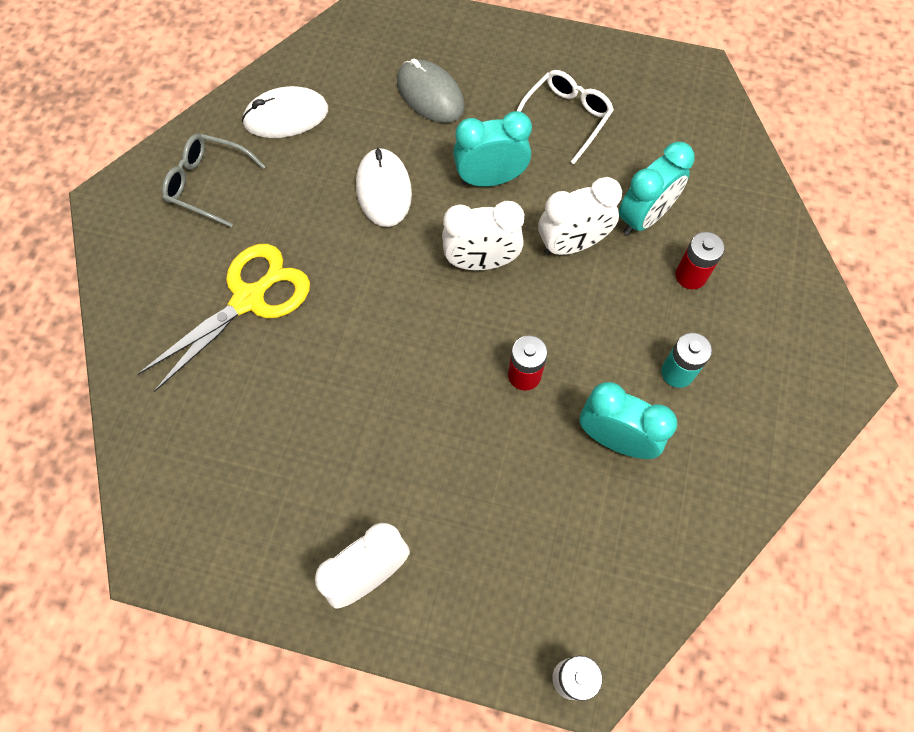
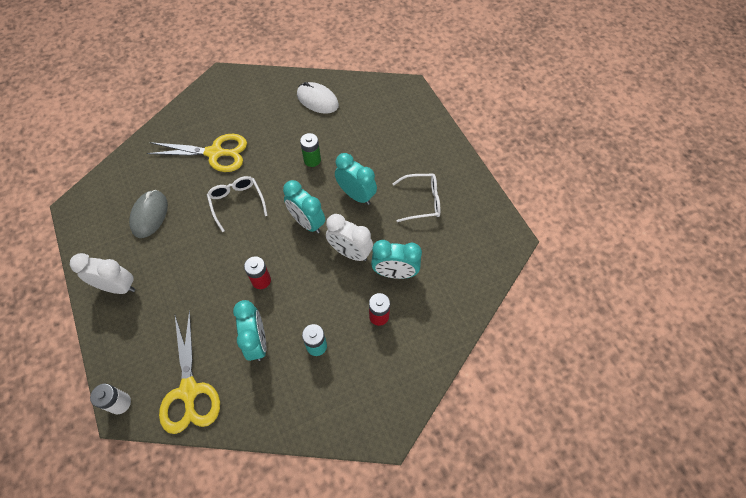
camera: 50 degrees right, 5 degrees down
grey glasses [162,134,266,227] -> none
white mouse [356,147,412,227] -> green battery [300,133,321,167]
grey mouse [397,59,465,123] -> grey mouse moved to [129,190,168,238]
white clock [442,201,524,270] -> turquoise clock [283,180,325,234]
none -> yellow scissors [159,310,220,434]
none -> white glasses [207,176,268,232]

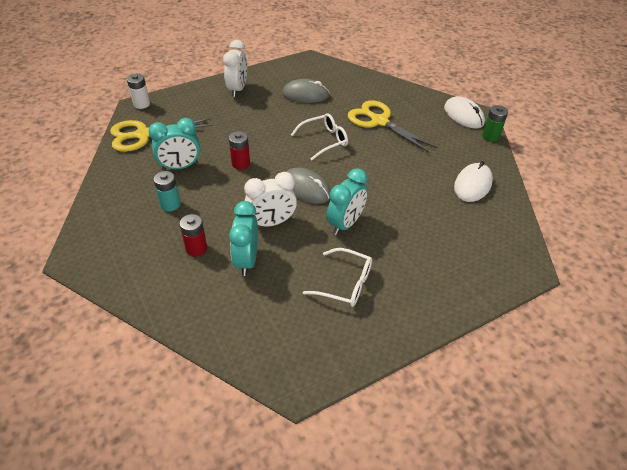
camera: 85 degrees right, 15 degrees down
yellow scissors [147,134,247,172] -> yellow scissors turned 135 degrees clockwise [348,100,437,153]
turquoise clock [283,180,325,234] -> grey mouse [286,168,331,204]
green battery [300,133,321,167] -> green battery moved to [482,105,508,142]
white clock [326,214,373,261] -> white clock turned 135 degrees counterclockwise [244,172,297,227]
white glasses [392,174,440,222] -> white glasses turned 60 degrees counterclockwise [303,248,372,307]
none -> white mouse [444,96,485,128]

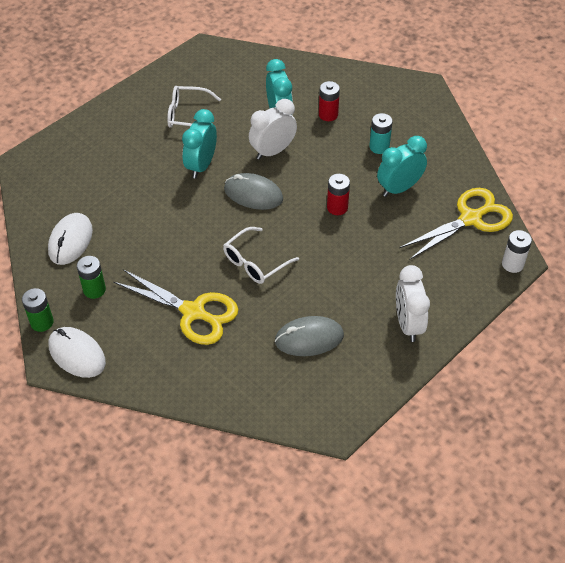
camera: 165 degrees right, 5 degrees up
none -> green battery [77,256,106,299]

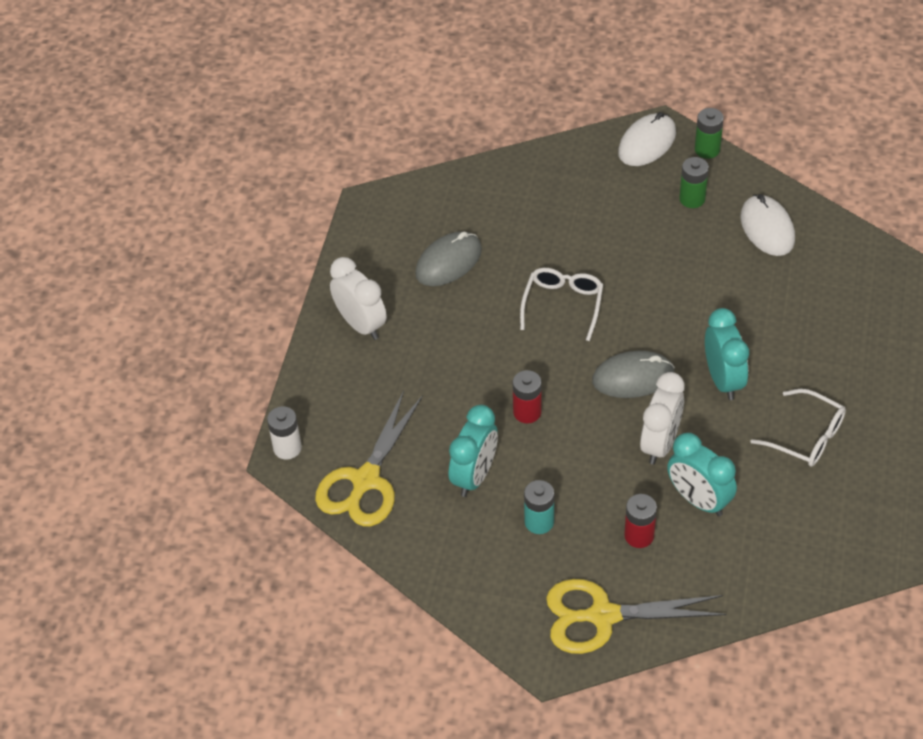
camera: 150 degrees right, 0 degrees up
white mouse [48,327,106,378] -> white mouse turned 60 degrees counterclockwise [618,112,676,166]
yellow scissors [113,269,239,345] -> yellow scissors moved to [546,579,727,654]
white glasses [167,86,221,127] -> white glasses turned 60 degrees clockwise [751,389,846,467]

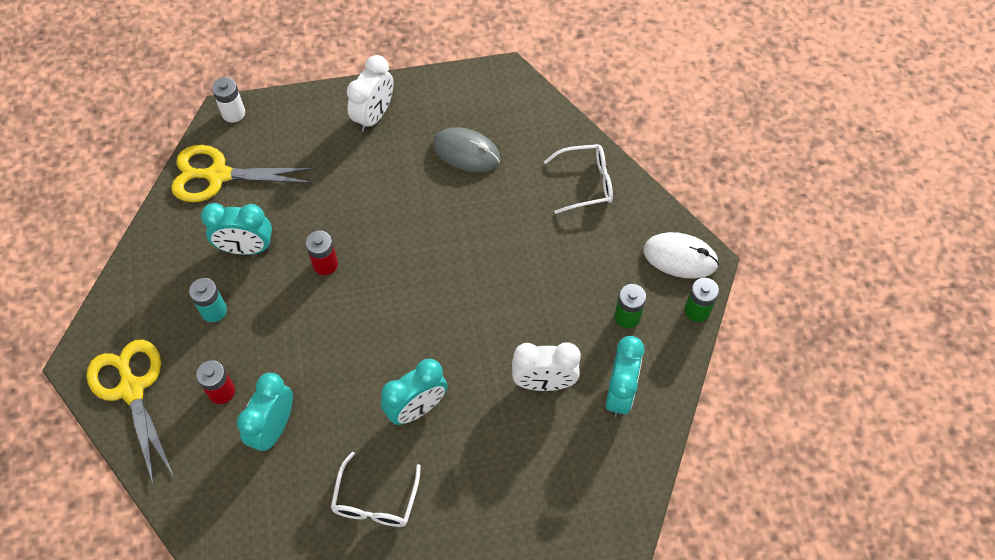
camera: 65 degrees right, 10 degrees up
white glasses [520,268,603,341] -> white glasses moved to [544,144,613,214]
grey mouse [592,351,675,398] -> none
white clock [640,372,685,465] -> white clock moved to [512,342,581,391]
white mouse [740,194,795,256] -> turquoise clock [606,336,644,417]

